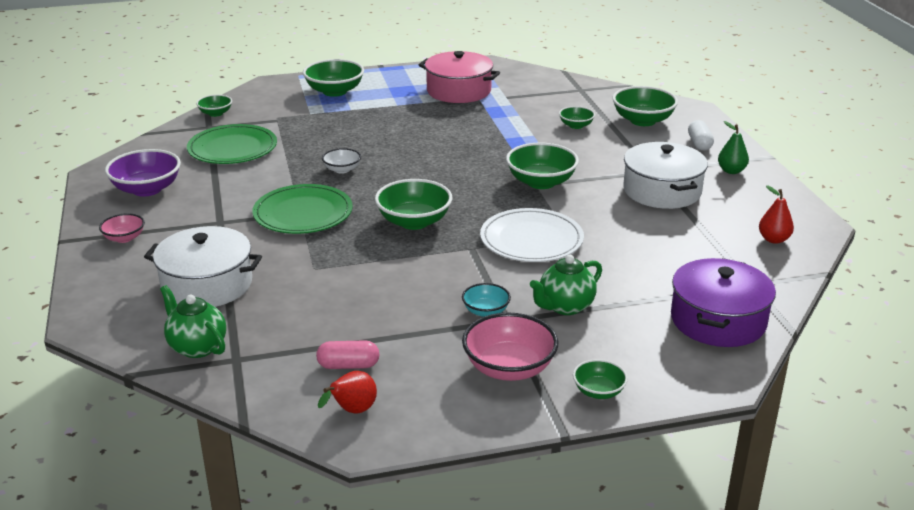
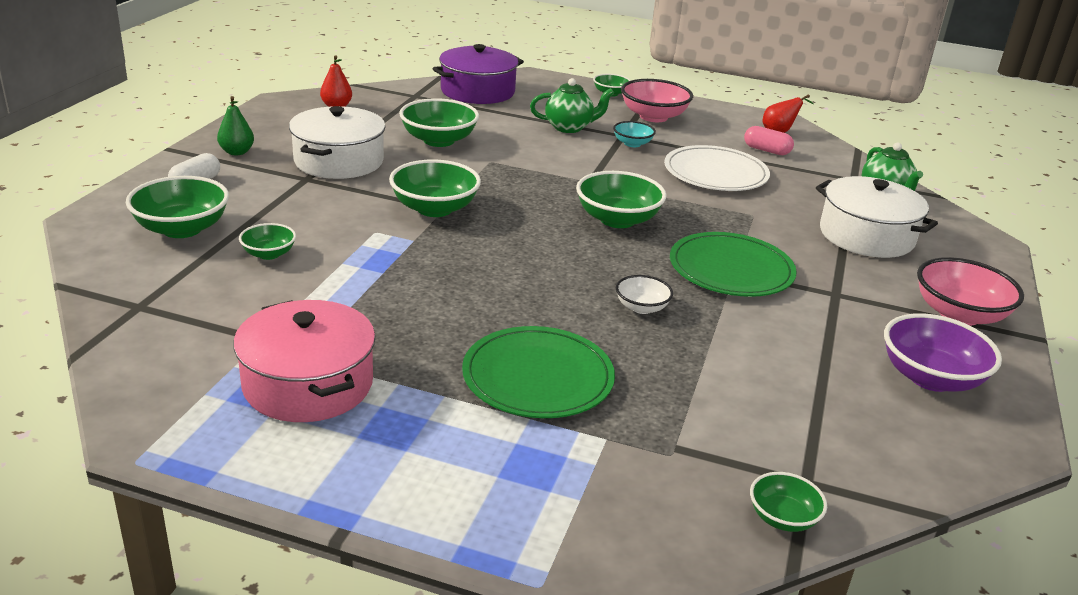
camera: 150 degrees left, 0 degrees up
pink bowl [99,213,145,243] -> pink bowl [917,257,1024,326], size x1.80
green plate [187,124,277,164] -> green plate moved to [462,326,615,418]
green bowl [303,59,364,97] -> green bowl moved to [399,98,479,147]
white plate [480,208,584,262] -> white plate moved to [664,145,770,191]

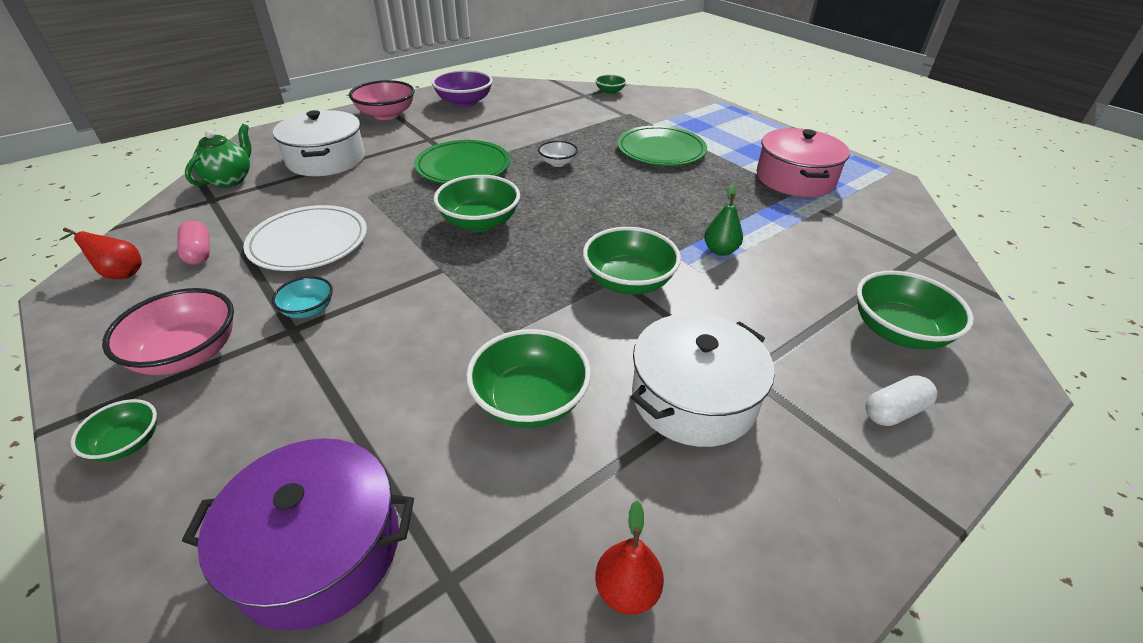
camera: 145 degrees left, 10 degrees up
green pear [217,96,254,155] -> green pear moved to [704,185,743,256]
green bowl [239,223,296,260] -> none
green teapot [530,78,614,133] -> none

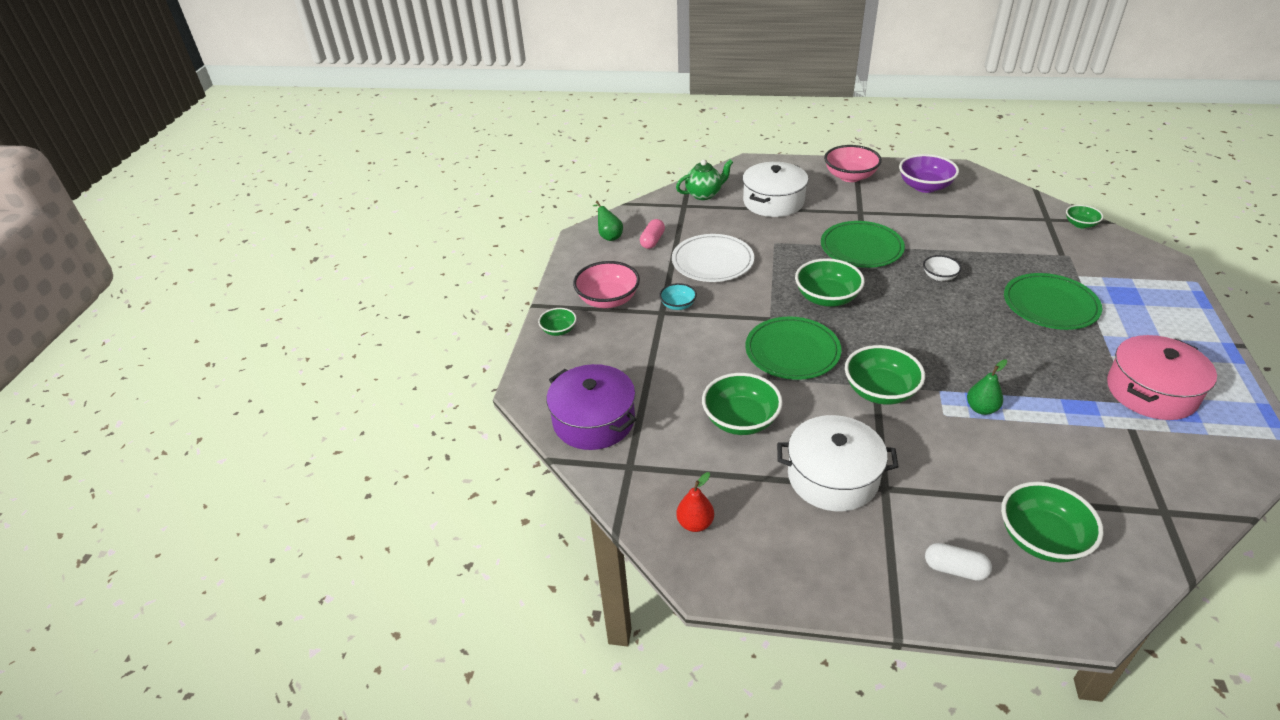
camera: 50 degrees right, 0 degrees up
red pear [59,227,142,279] -> green pear [593,201,623,241]
none -> green plate [745,316,841,380]

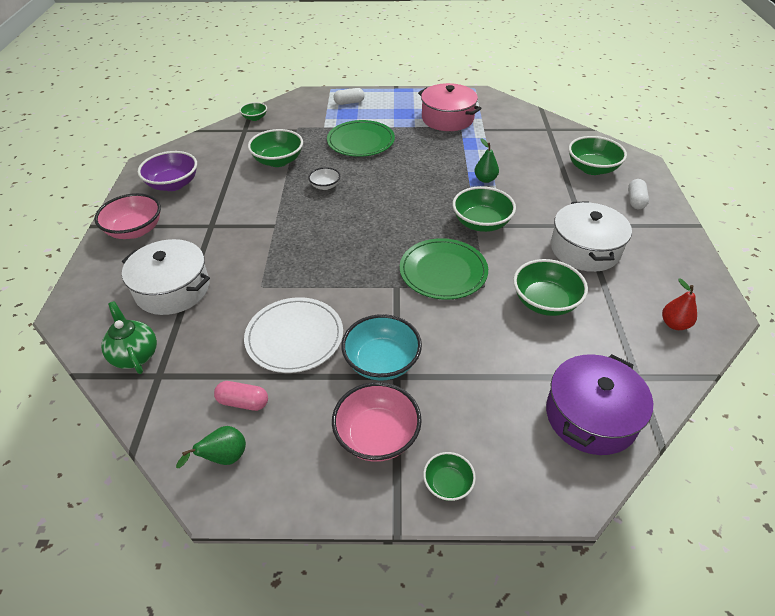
camera: 100 degrees left, 5 degrees up
turquoise bowl [659,283,697,310] -> turquoise bowl [341,314,422,381], size x1.80
green bowl [795,258,865,307] -> green bowl moved to [248,129,303,167]
green plate [821,221,905,268] -> none
none -> white capsule [333,88,365,105]

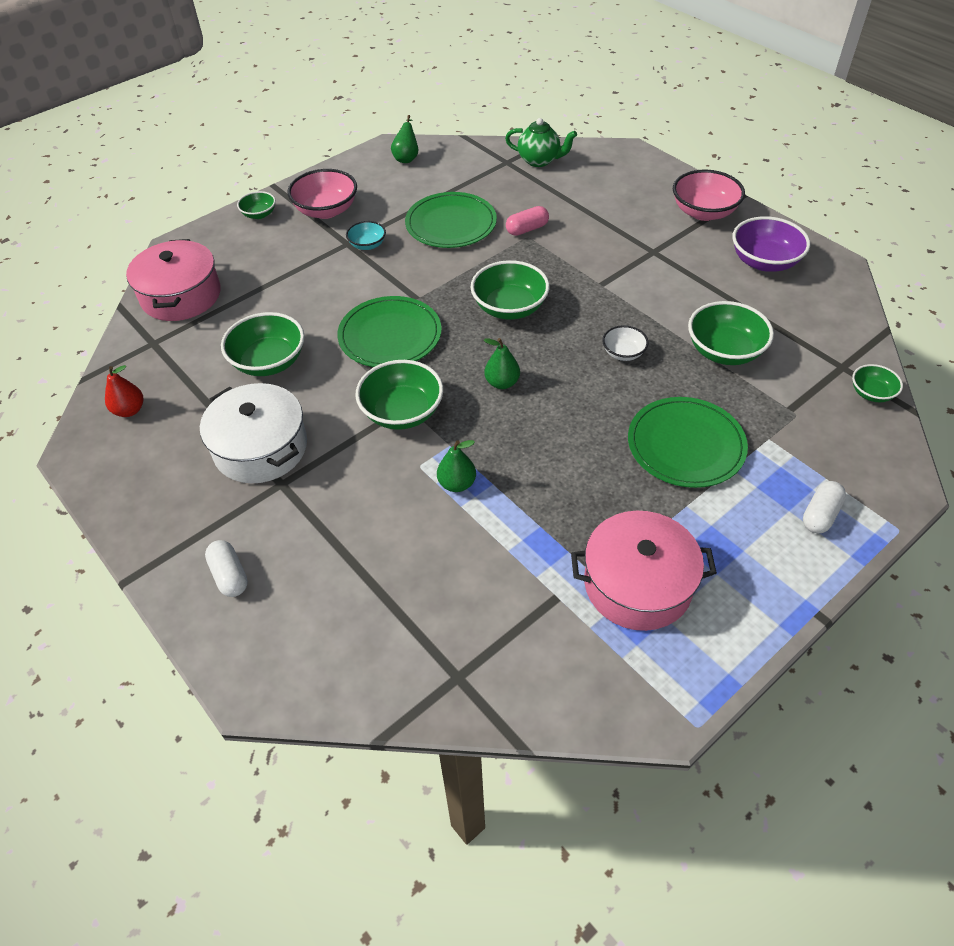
camera: 140 degrees right, 5 degrees up
white pot [122,239,210,315] -> none
pink capsule [214,381,268,411] -> pink capsule moved to [506,206,549,236]
white plate [244,297,343,373] -> green plate [405,192,497,248]
turquoise bowl [341,314,422,381] -> turquoise bowl [346,221,386,250], size x0.56
purple pot [546,354,653,455] -> pink pot [126,239,221,321]
green bowl [568,136,627,175] -> green bowl moved to [471,260,550,320]
none -> green pear [484,338,520,389]

